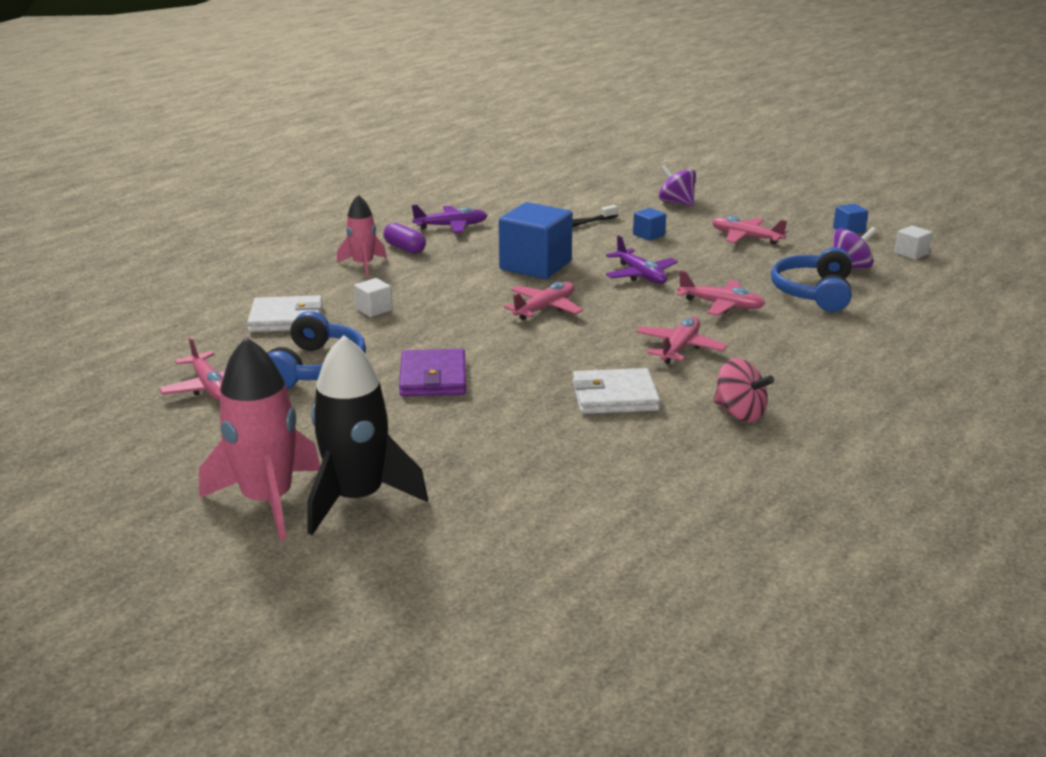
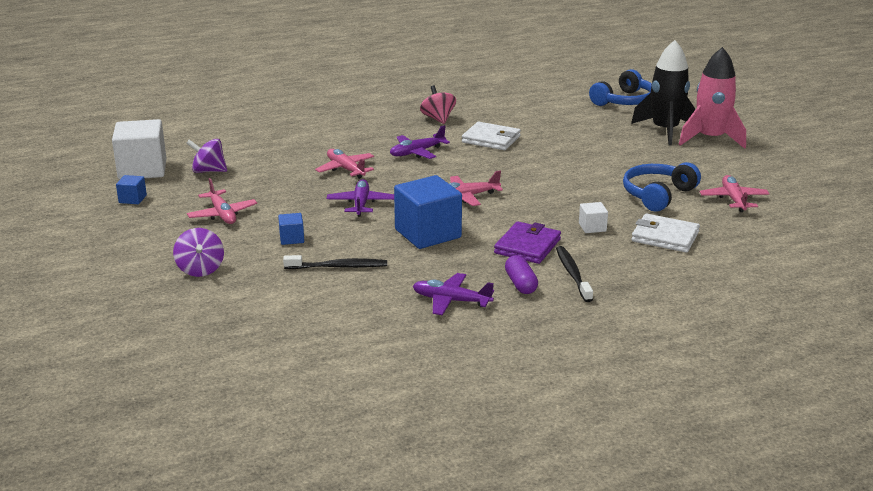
camera: 150 degrees left, 0 degrees up
pink rocket [337,195,387,276] -> black toothbrush [556,246,593,302]
purple wallet [399,349,466,397] -> purple wallet moved to [494,221,561,264]
pink plane [636,316,727,364] -> purple plane [390,125,450,159]
blue headphones [771,247,852,312] -> blue headphones moved to [589,69,652,106]
white cube [894,225,932,260] -> white cube [112,119,166,180], size x2.19

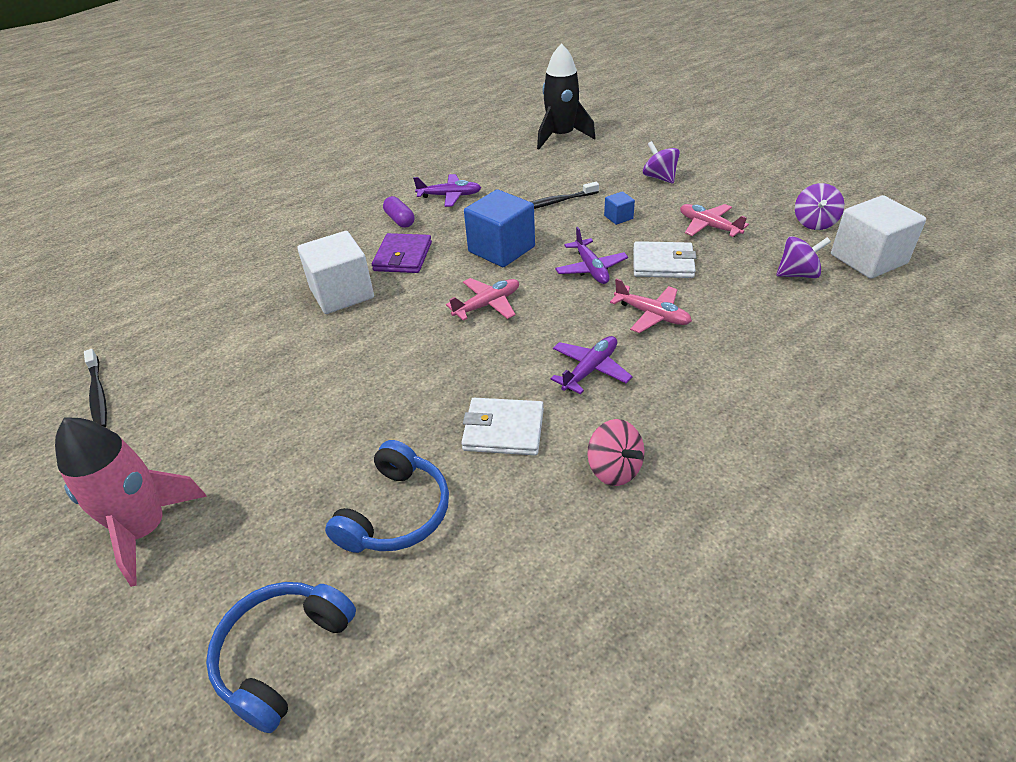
camera: 165 degrees right, 15 degrees up
blue cube [116,175,147,204] -> purple spinning top [795,183,845,230]
black toothbrush [556,246,593,302] -> black toothbrush moved to [84,349,107,427]
white cube [579,202,608,233] -> white cube [297,231,374,314], size x2.19
blue headphones [623,162,701,212] -> blue headphones moved to [325,440,449,553]
black rocket [631,40,695,146] -> black rocket moved to [537,43,596,149]
white wallet [631,214,700,253] -> white wallet moved to [633,241,696,278]
pink plane [700,175,769,212] -> none

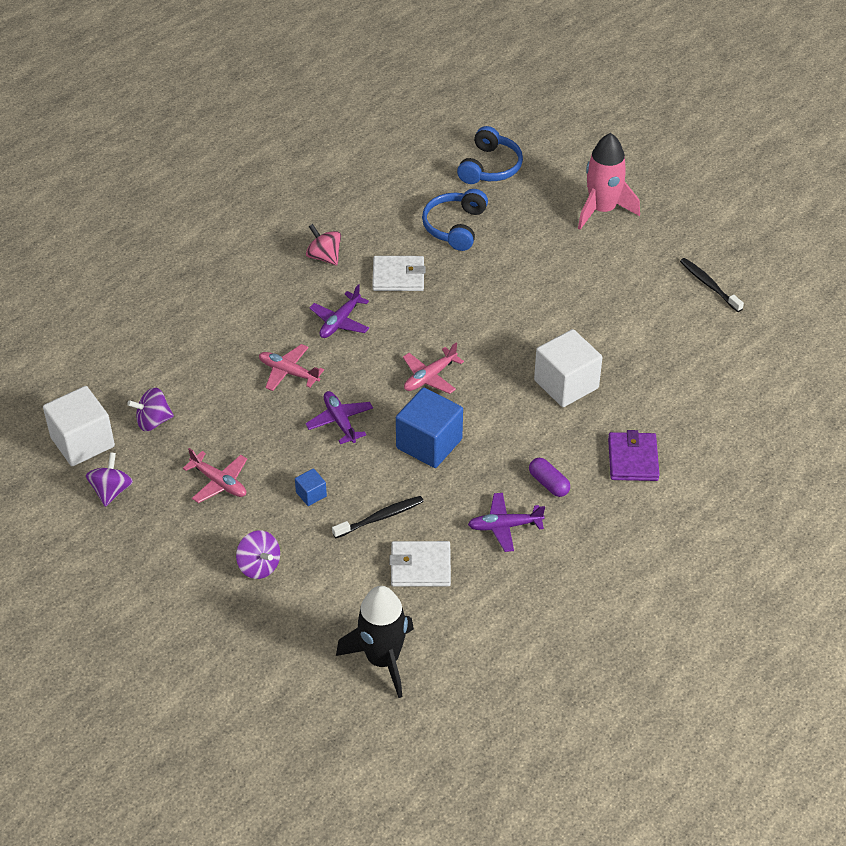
camera: 170 degrees right, 5 degrees up
purple wallet [372,233,432,273] -> purple wallet moved to [608,430,660,481]
white wallet [633,241,696,278] -> white wallet moved to [389,541,451,586]

